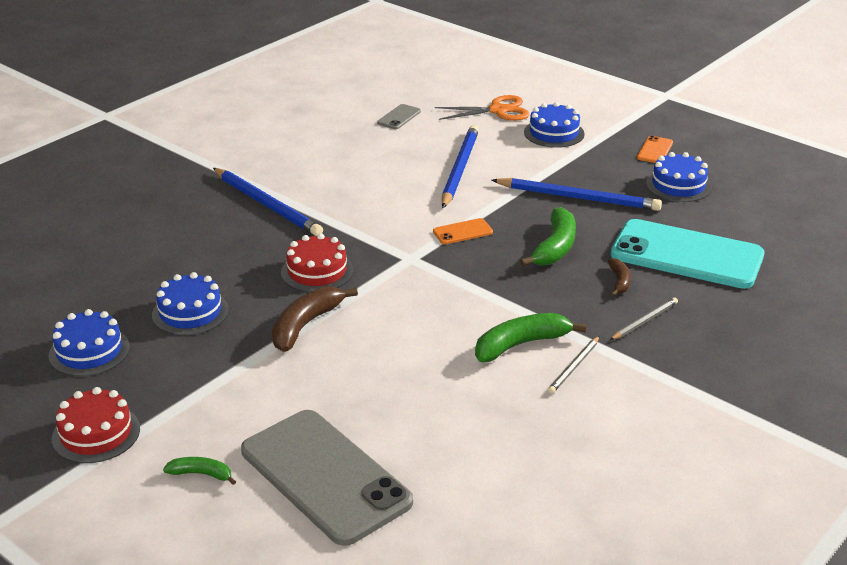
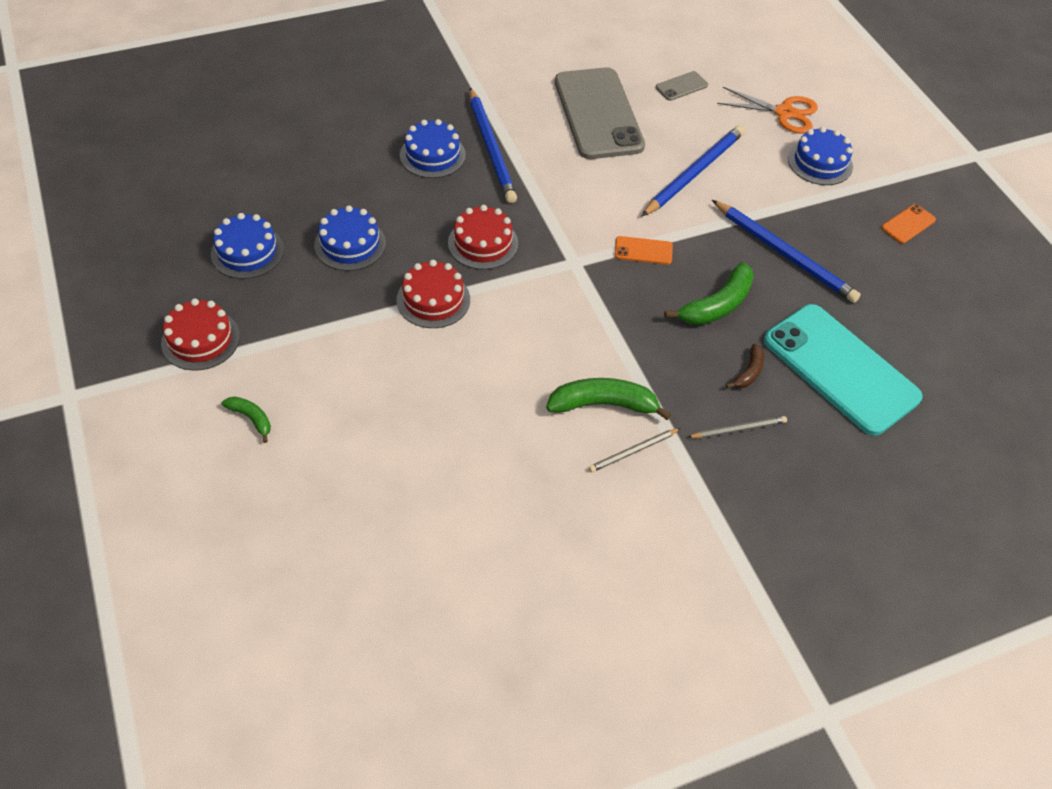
camera: 25 degrees right, 20 degrees up
grey phone [241,410,413,546] -> grey phone moved to [555,67,645,159]
brown banana [272,286,358,352] -> red cake [396,260,470,328]
blue cake [646,152,712,202] -> blue cake moved to [400,119,466,178]

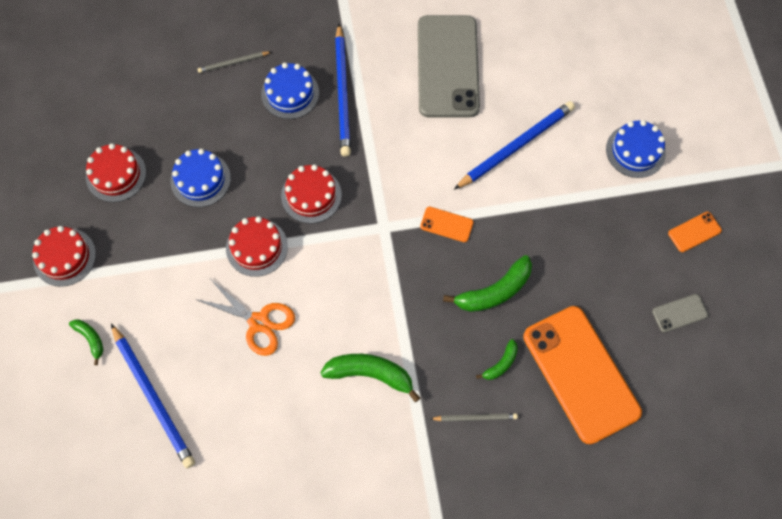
camera: 15 degrees right, 15 degrees up
blue cake [211,213,284,279] -> red cake [86,143,146,202]
grey pencil [589,428,681,472] -> grey pencil moved to [198,52,271,73]
grey phone [656,71,708,101] -> grey phone moved to [652,294,708,332]
blue pencil [712,200,861,303] -> blue pencil moved to [111,324,195,468]
orange scissors [717,87,818,134] -> orange scissors moved to [195,280,295,356]
brown banana [726,344,764,388] -> green banana [476,339,518,380]
turquoise phone [764,304,923,436] -> orange phone [523,306,642,444]

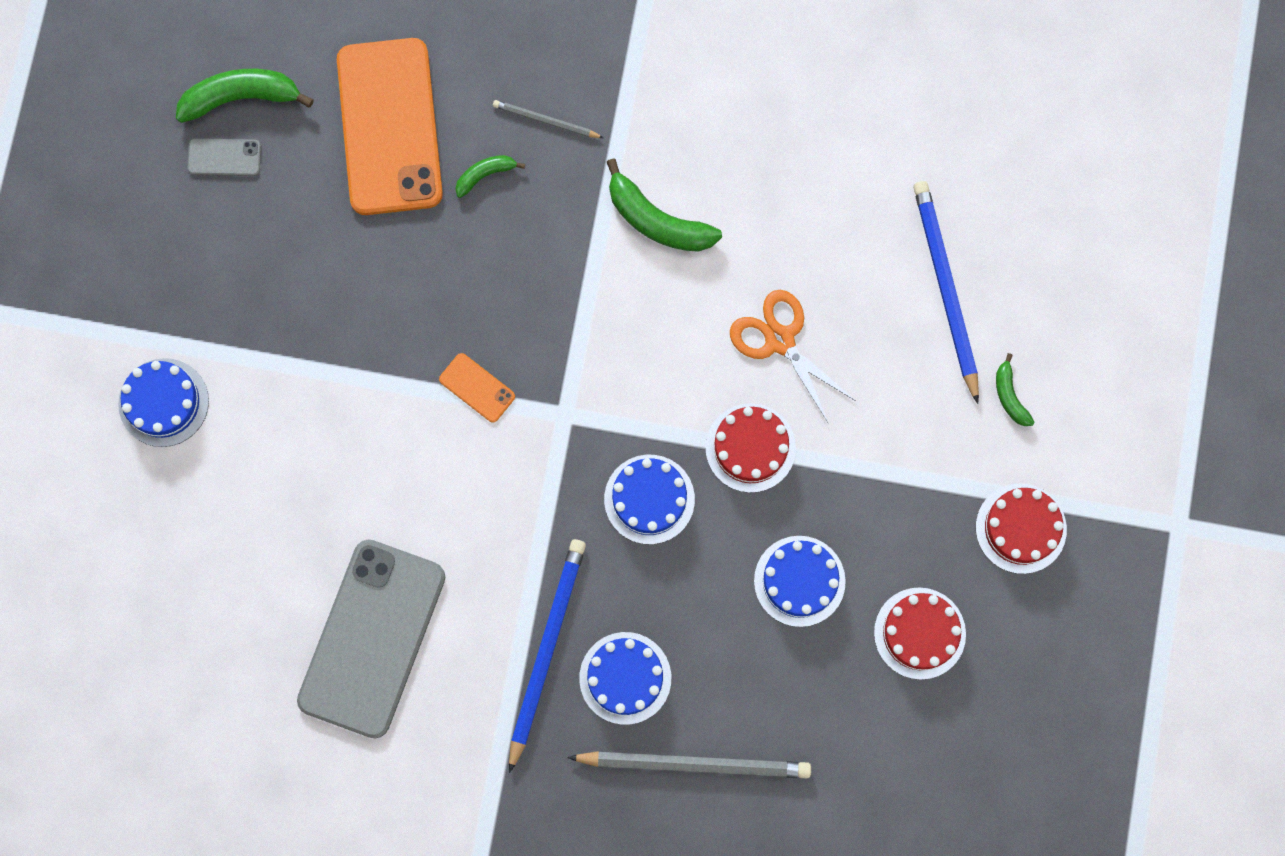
camera: 160 degrees left, 10 degrees up
grey pencil [198,52,271,73] -> grey pencil [567,751,811,778], size x1.97
red cake [281,165,342,223] -> blue cake [604,455,695,544]
green banana [443,255,532,312] -> green banana moved to [176,69,314,123]
blue pencil [454,101,575,190] -> none
orange phone [668,212,722,252] -> none

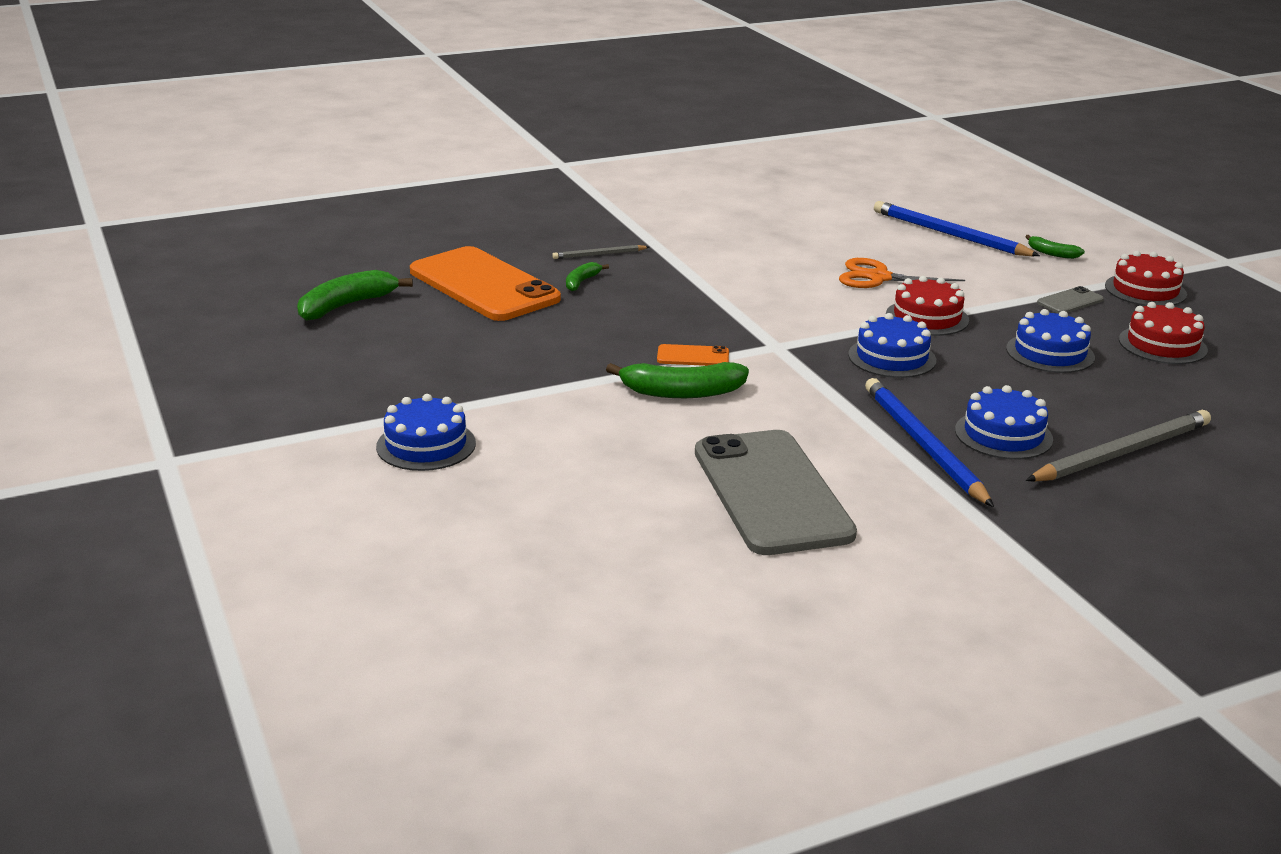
camera: 35 degrees left, 50 degrees down
grey phone [188,138,261,176] -> grey phone moved to [1037,286,1104,314]
green banana [607,158,722,252] -> green banana moved to [606,362,749,398]

